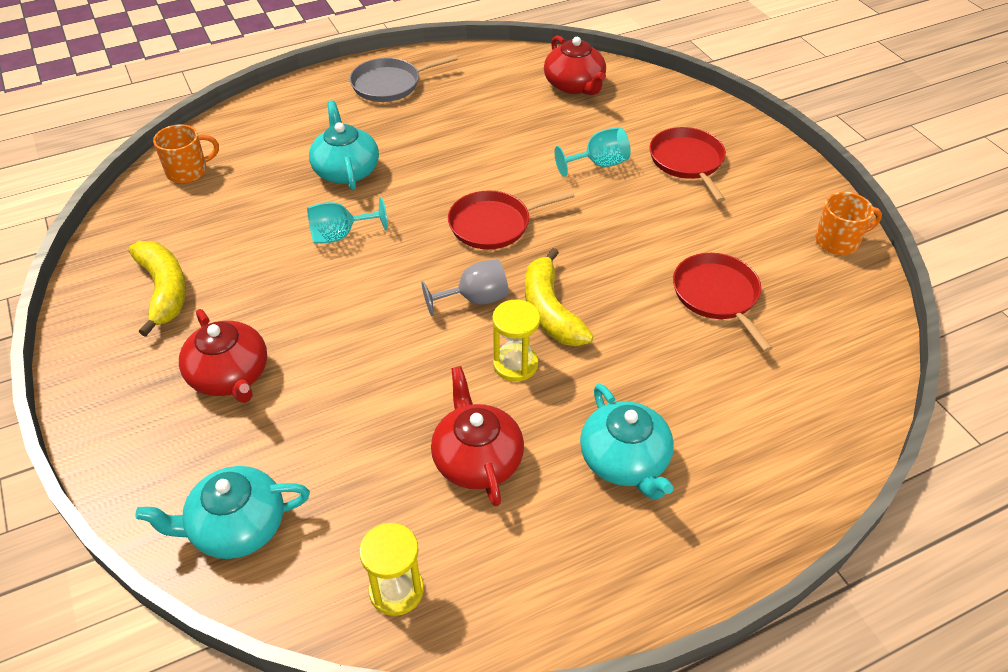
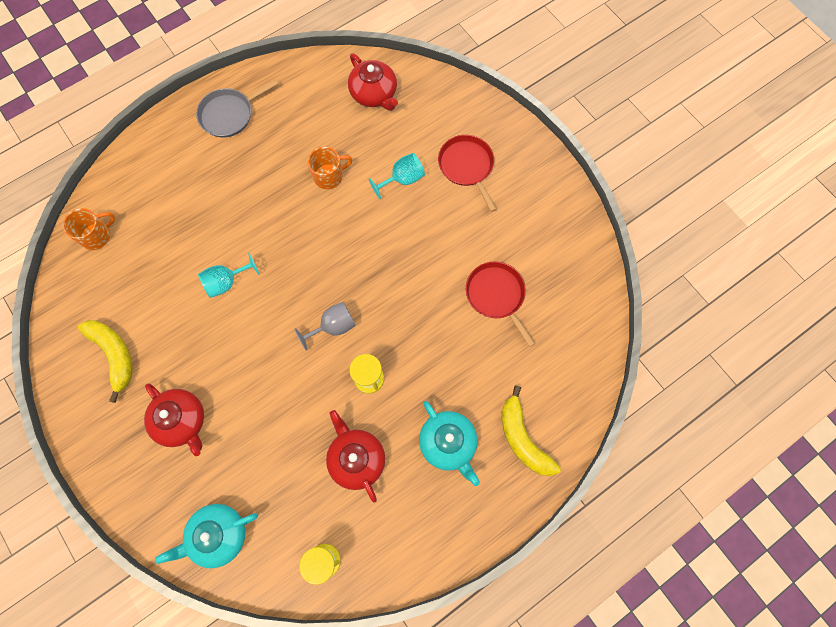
camera: 10 degrees left, 25 degrees up
turquoise teapot [309,101,379,190] -> none
red pan [448,190,575,249] -> none
yellow banana [525,248,594,346] -> yellow banana moved to [502,385,561,476]
orange mug [815,192,882,255] -> orange mug moved to [308,147,352,189]

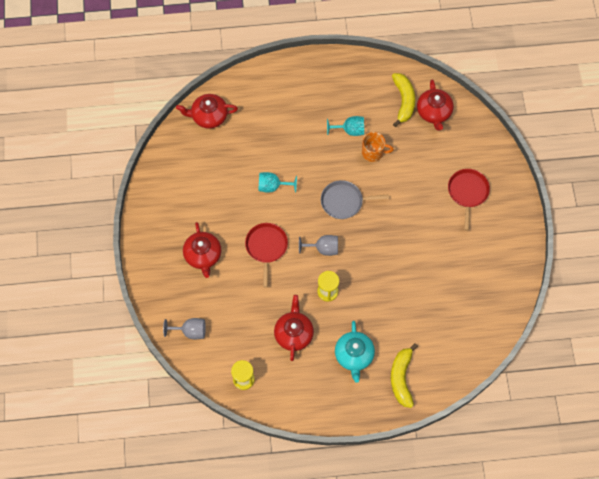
camera: 30 degrees right, 5 degrees down
orange mug [63,208,115,250] -> red teapot [176,94,238,129]
yellow banana [78,320,132,403] -> yellow banana moved to [392,73,415,127]
turquoise teapot [155,504,258,568] -> grey goblet [163,318,206,339]
grey pan [196,79,278,138] -> grey pan moved to [321,180,389,219]
turquoise goblet [369,153,425,199] -> turquoise goblet moved to [327,116,364,136]
red pan [466,261,535,347] -> red pan moved to [245,223,288,287]

